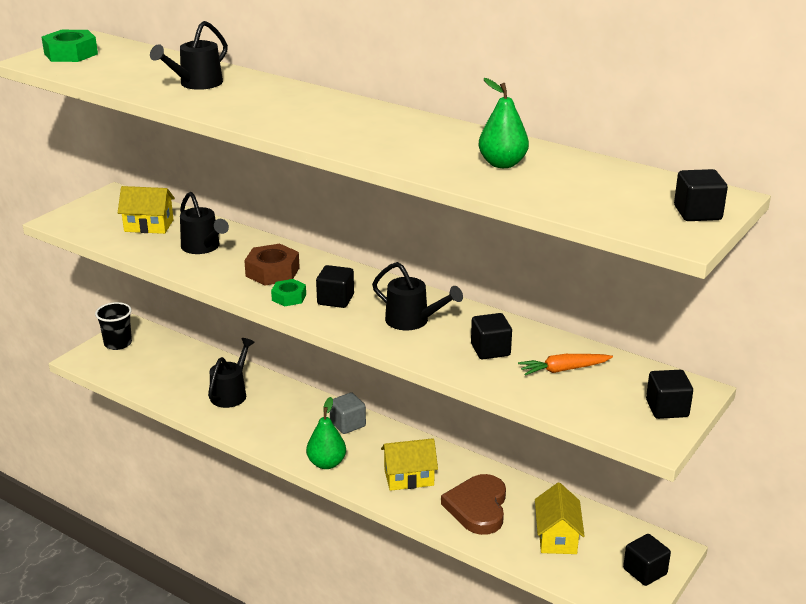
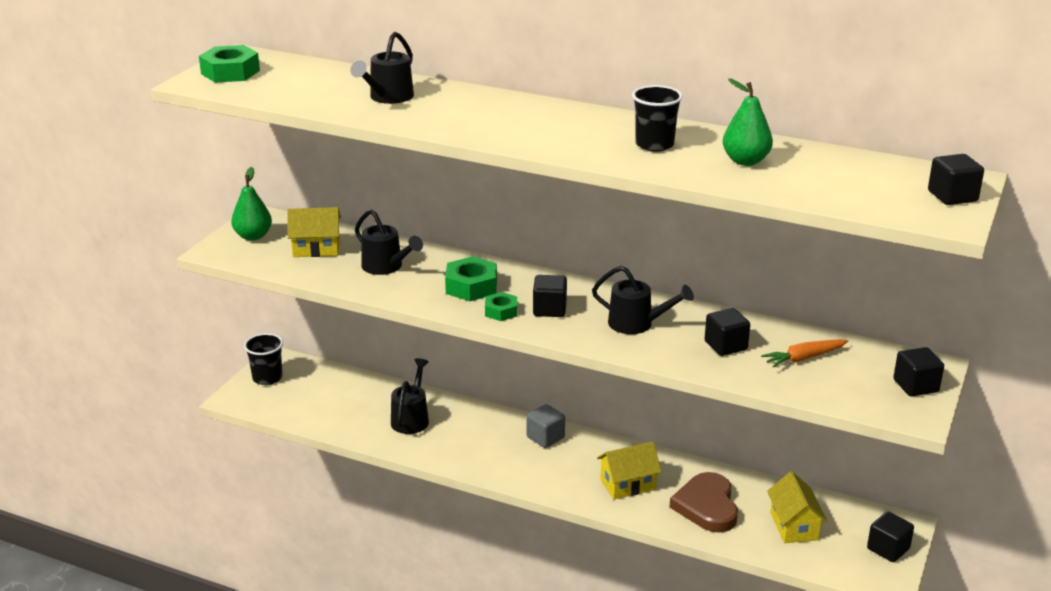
camera: 10 degrees left, 0 degrees up
brown nut [244,244,300,286] -> green nut [445,256,497,301]
green pear [306,397,346,469] -> green pear moved to [231,167,272,241]
none -> black cup [632,85,683,152]

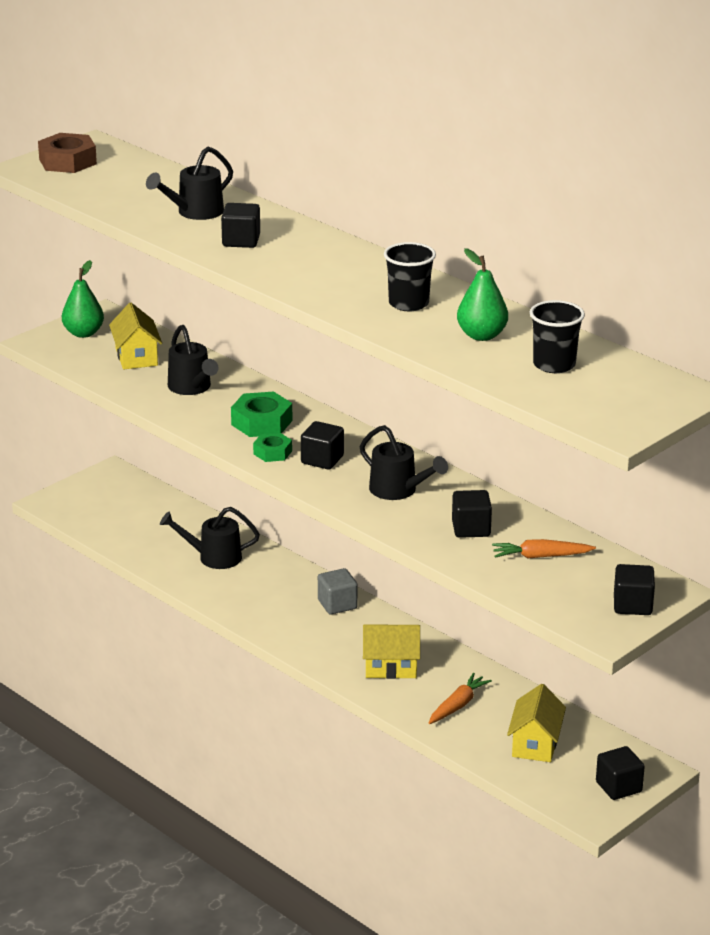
camera: 20 degrees right, 0 degrees up
green nut [199,45,260,83] -> brown nut [38,133,97,173]
black cup [244,333,283,385] -> black cup moved to [530,300,585,373]
yellow house [287,207,341,257] -> yellow house turned 60 degrees clockwise [109,303,162,369]
black watering can [391,358,429,434] -> black watering can turned 120 degrees counterclockwise [160,507,260,569]
brown heart [669,472,738,532] -> orange carrot [428,673,492,724]
black cube [928,154,984,205] -> black cube moved to [221,203,260,248]

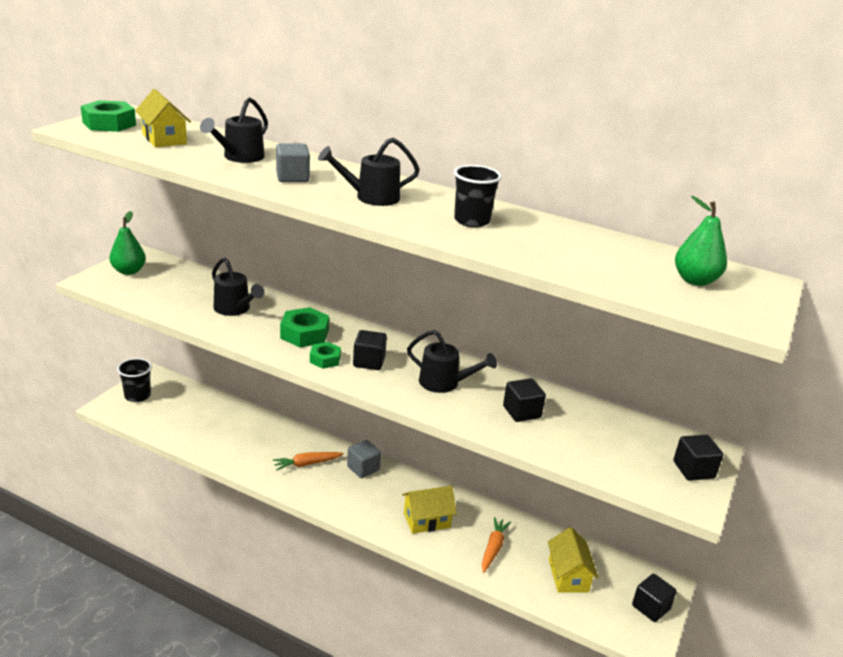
camera: 20 degrees left, 0 degrees up
brown nut [38,133,97,173] -> green nut [81,100,136,132]
yellow house [109,303,162,369] -> yellow house moved to [135,89,191,147]
black watering can [160,507,260,569] -> black watering can moved to [318,138,420,206]
black cube [221,203,260,248] -> grey cube [276,143,310,182]
green pear [457,248,508,341] -> green pear moved to [675,196,727,286]
orange carrot [492,539,596,559] -> orange carrot moved to [273,452,344,471]
black cup [530,300,585,373] -> black cup moved to [117,358,152,402]

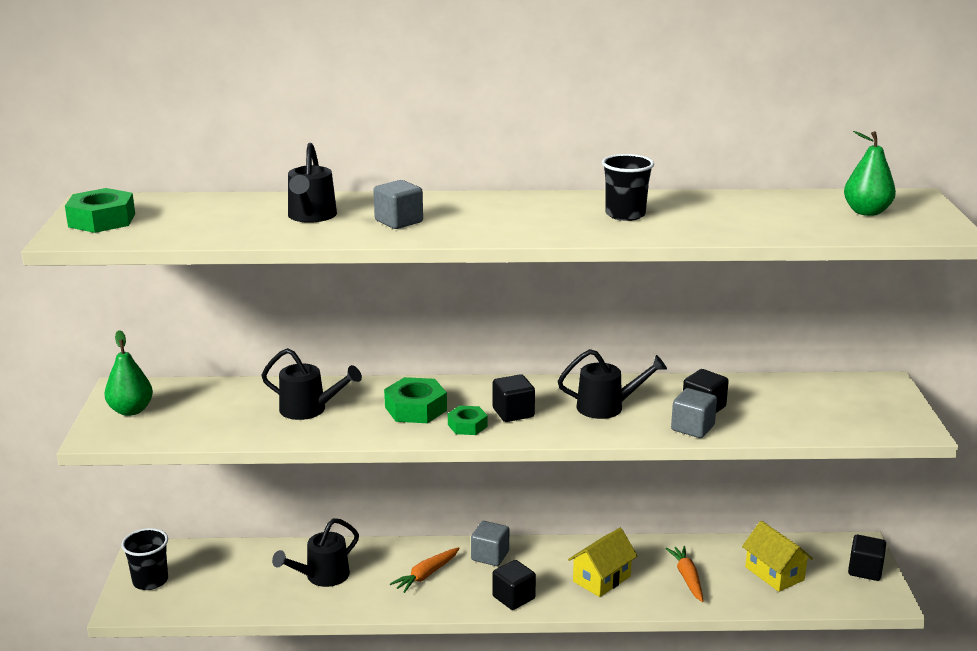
camera: 25 degrees left, 5 degrees down
yellow house [135,89,191,147] -> none
black watering can [318,138,420,206] -> black watering can moved to [272,518,359,587]
black cube [674,435,723,481] -> black cube moved to [492,560,536,610]
none -> grey cube [671,388,717,438]

